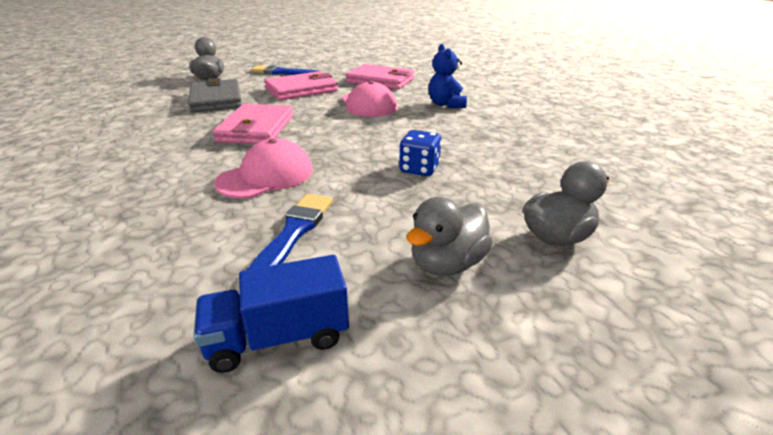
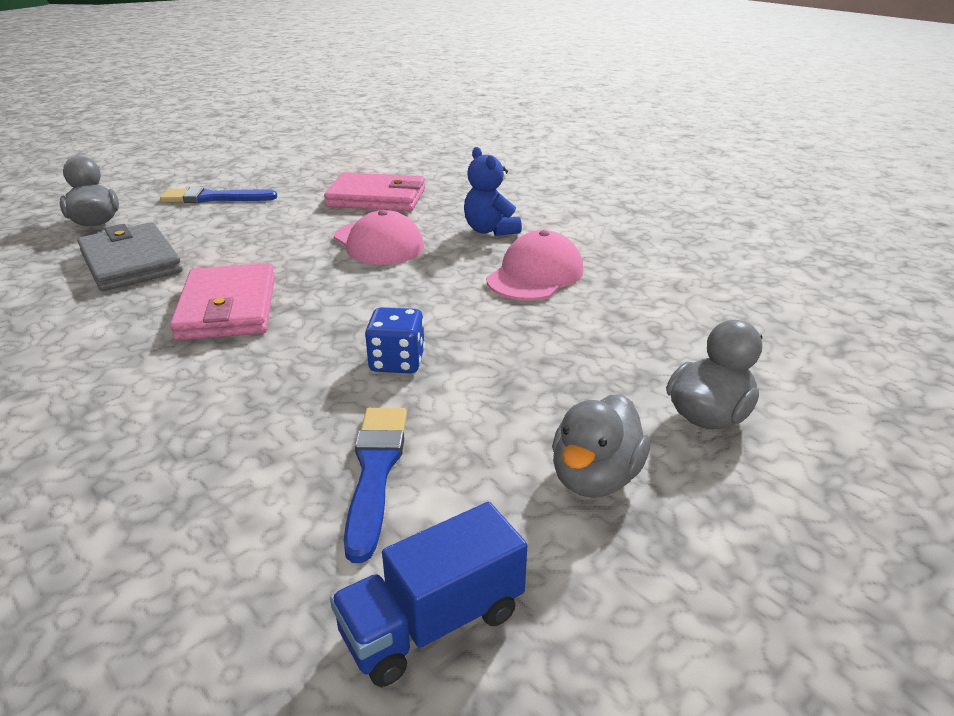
camera: 15 degrees left, 0 degrees up
pink cap [214,138,313,198] -> pink cap moved to [486,230,583,301]
pink wallet [264,71,338,100] -> none
blue dice [399,130,442,176] -> blue dice moved to [365,307,425,373]

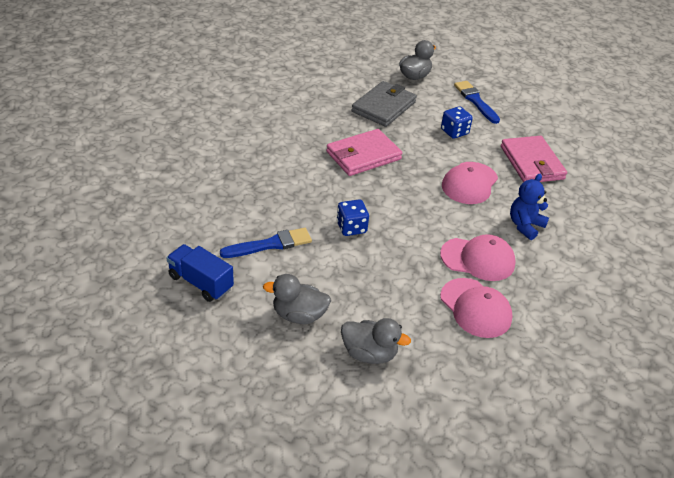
camera: 65 degrees right, 10 degrees up
none -> pink cap [440,278,512,338]
none -> blue dice [441,106,473,139]

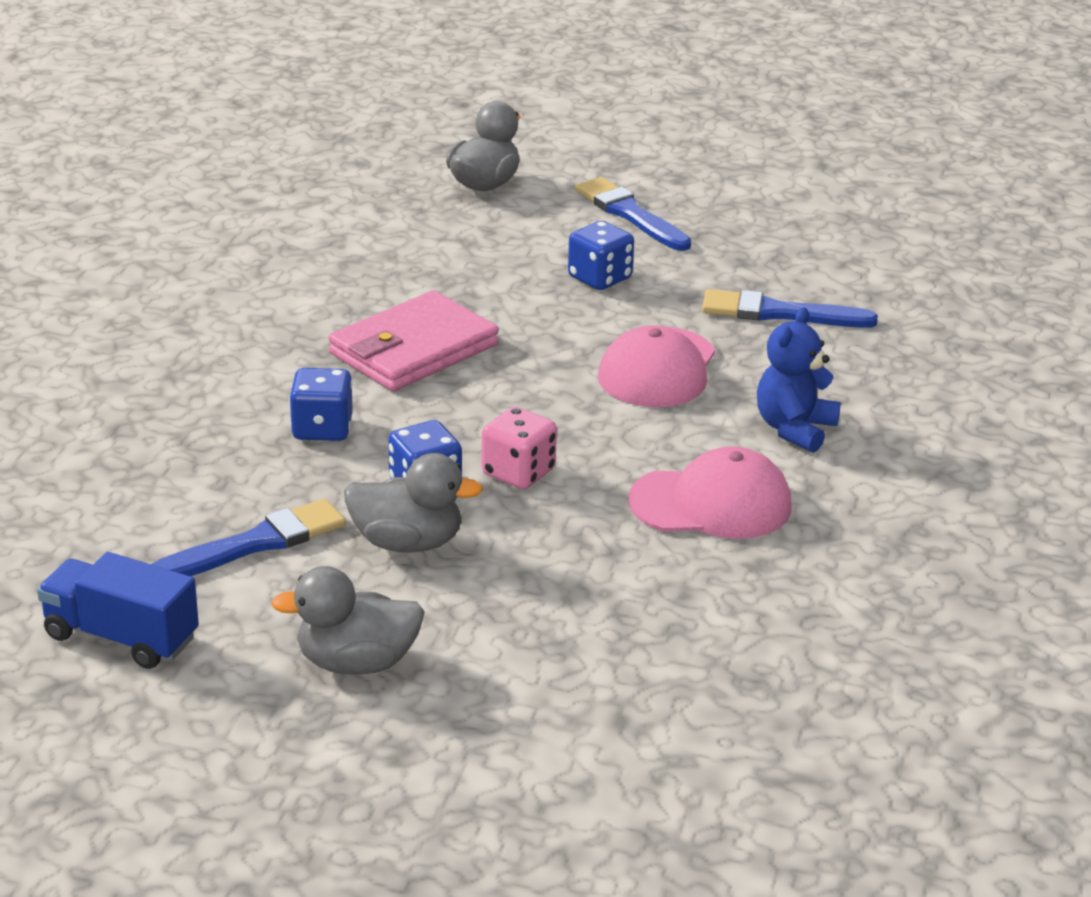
camera: 10 degrees left, 10 degrees down
grey duck [341,318,411,364] -> grey duck moved to [344,453,483,553]
grey wallet [352,81,417,127] -> none
pink cap [440,278,512,338] -> none
pink wallet [501,136,567,182] -> blue brush [702,289,878,328]
none -> blue dice [289,368,353,441]
none -> pink dice [482,407,557,489]

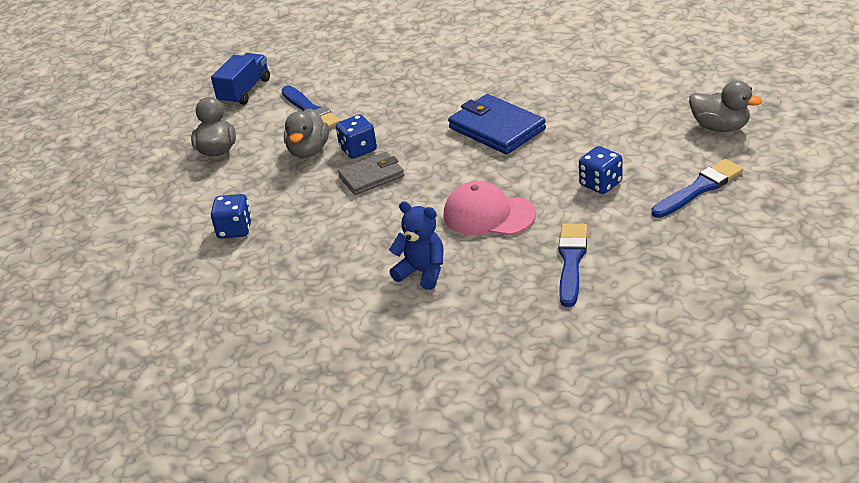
camera: 95 degrees right, 5 degrees up
blue dice [289,368,353,441] -> blue dice moved to [211,194,252,238]
pink wallet [328,290,499,391] -> blue wallet [448,94,546,155]
pink dice [482,407,557,489] -> grey wallet [338,152,404,195]
pink cap [628,446,792,539] -> none

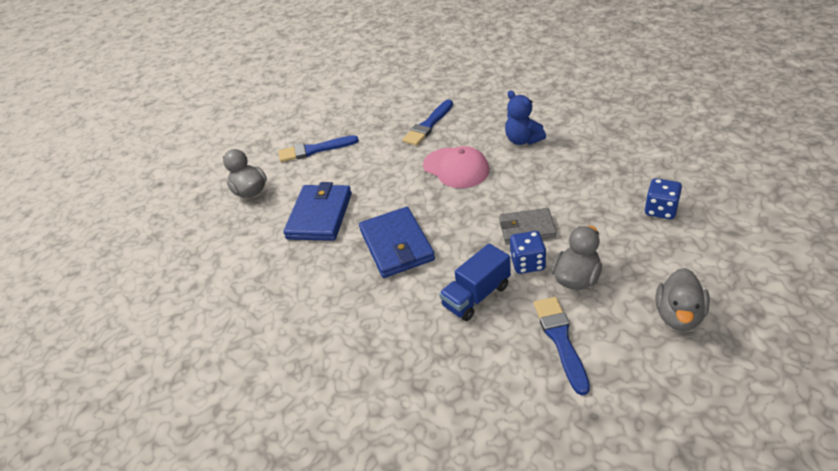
camera: 155 degrees left, 5 degrees up
blue truck [211,53,270,105] -> blue truck moved to [439,243,511,321]
blue dice [579,146,623,194] -> none
none -> blue wallet [283,182,352,241]

